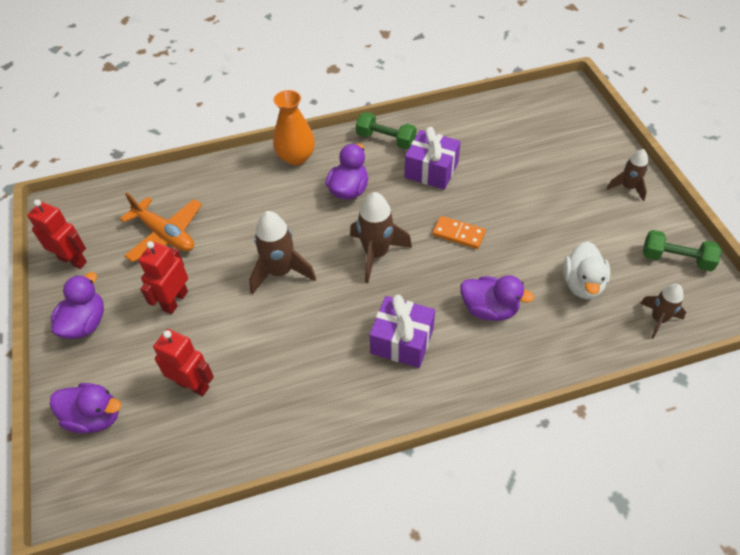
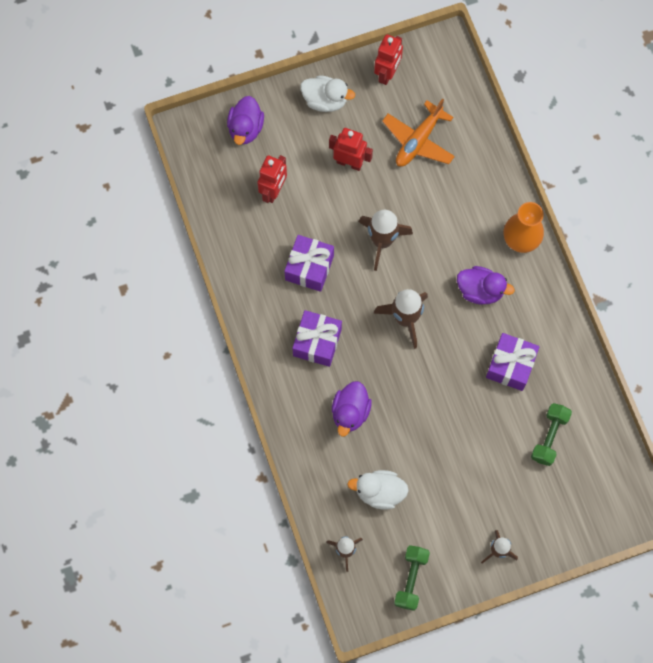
camera: 85 degrees right, 20 degrees up
purple duck [51,272,104,339] -> white duck [300,75,355,112]
green dumbbell [356,112,417,149] -> green dumbbell moved to [531,403,572,466]
orange domino [432,216,486,249] -> none
none -> purple gift [284,235,334,292]

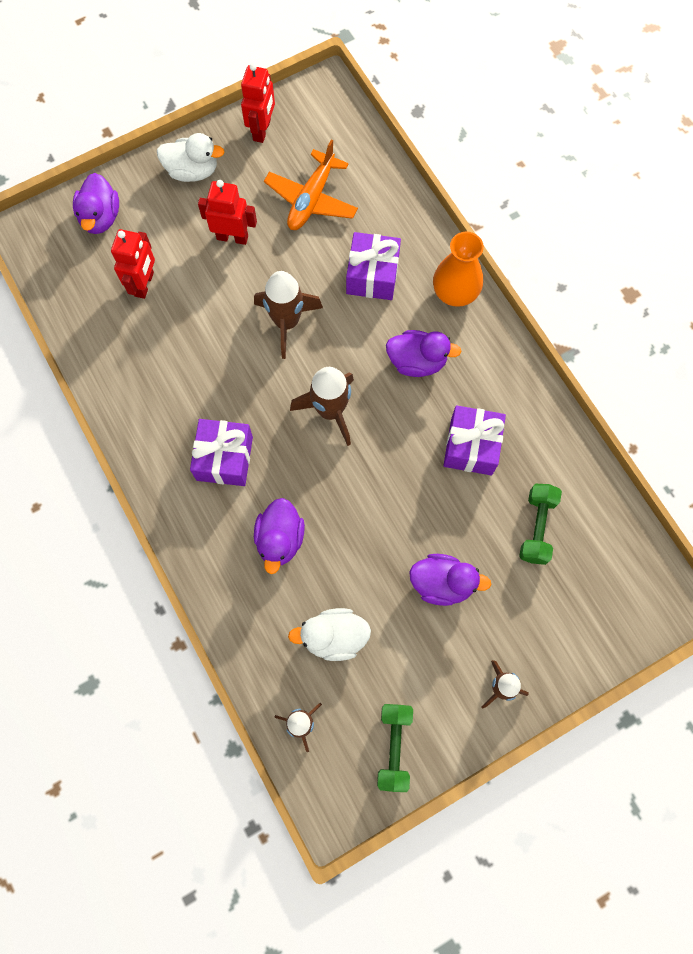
camera: 10 degrees left, 0 degrees up
purple gift [284,235,334,292] -> purple gift moved to [346,232,401,300]
none -> purple duck [409,554,492,606]

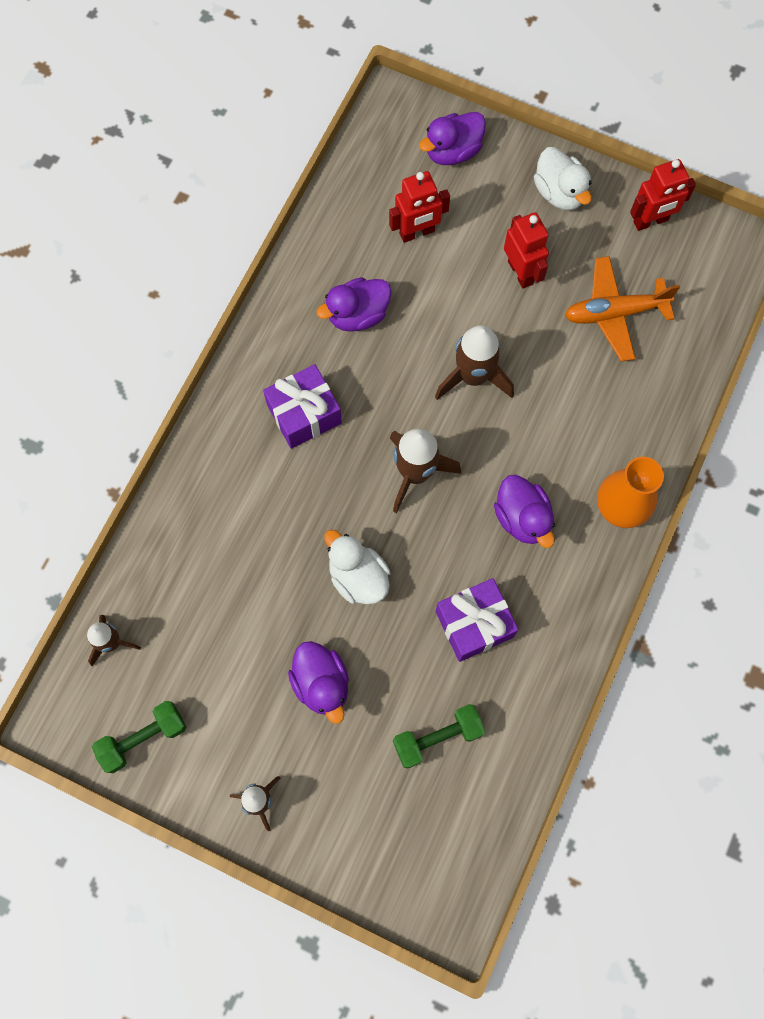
camera: 55 degrees right, 0 degrees up
purple duck [254,498,305,574] -> purple duck moved to [316,277,392,332]
white duck [288,608,371,661] -> white duck moved to [324,530,390,604]
purple gift [346,232,401,300] -> none

